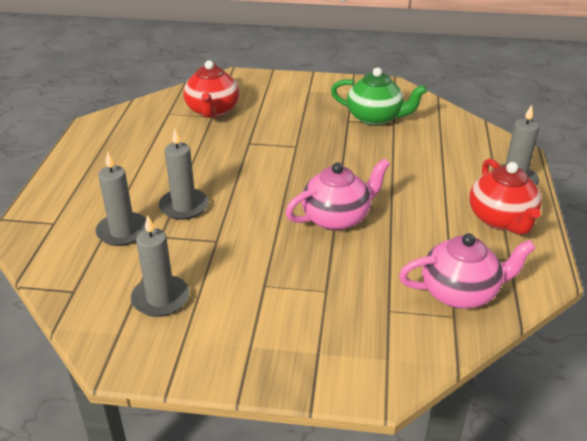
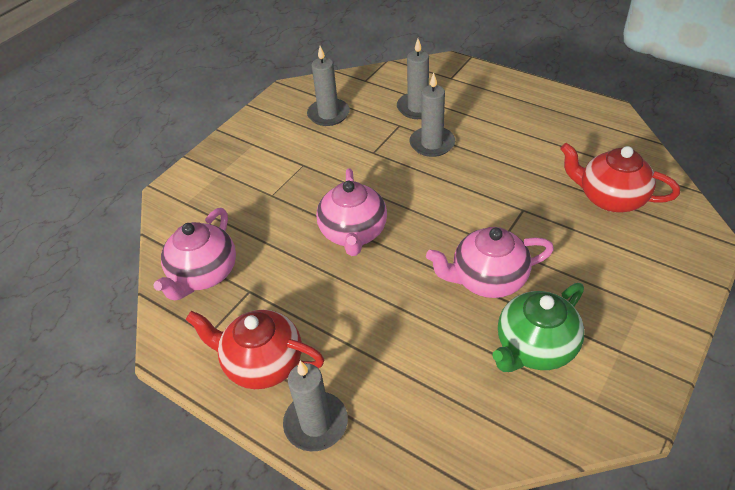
camera: 120 degrees right, 10 degrees up
none -> pink teapot [426,227,554,298]

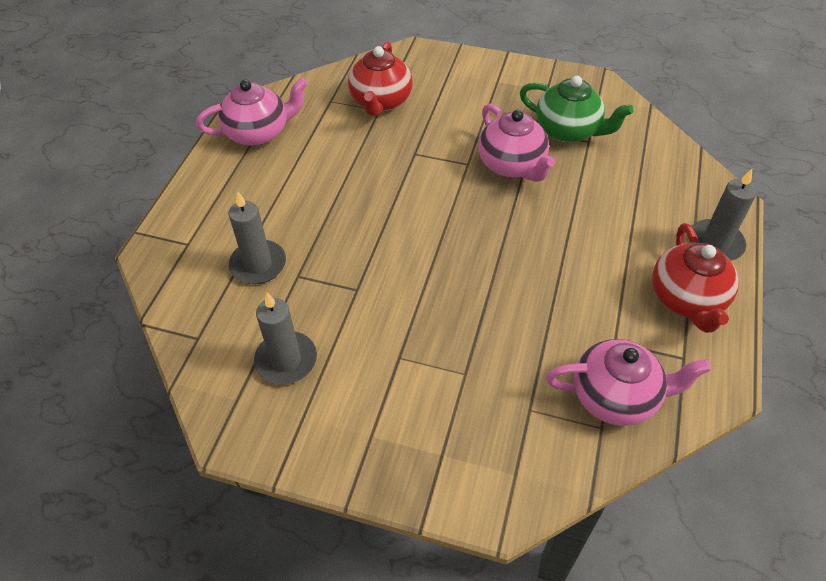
camera: 110 degrees left, 5 degrees up
pink teapot [316,168,387,256] -> pink teapot moved to [196,78,308,146]
grey candle [410,73,455,157] -> none

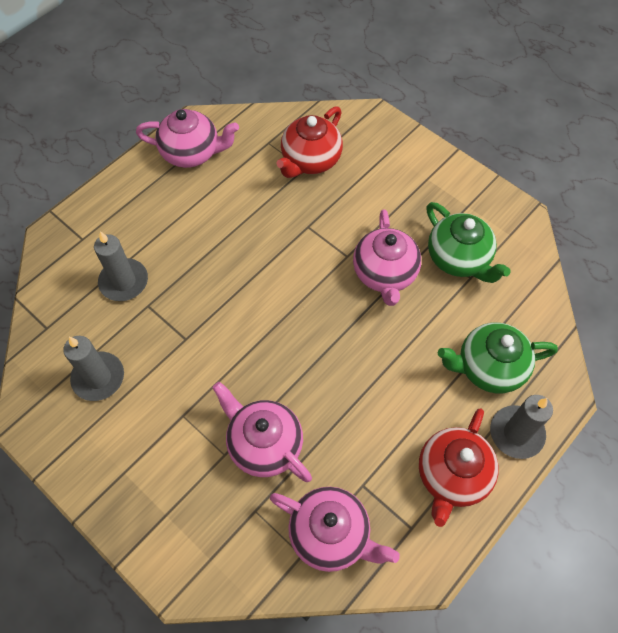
camera: 25 degrees right, 10 degrees up
none -> pink teapot [212,382,312,482]
none -> green teapot [438,322,558,393]

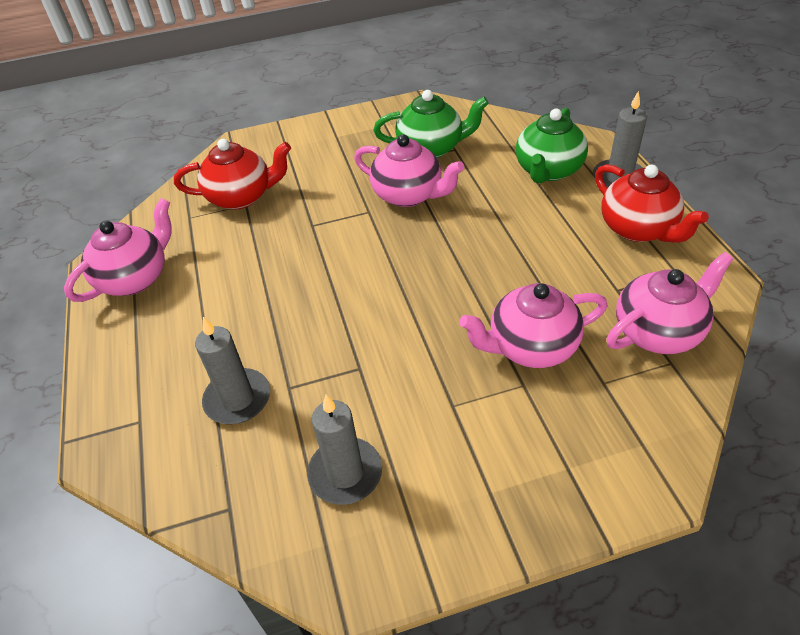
camera: 55 degrees left, 15 degrees down
red teapot [276,106,343,178] -> red teapot turned 75 degrees counterclockwise [174,139,291,210]

